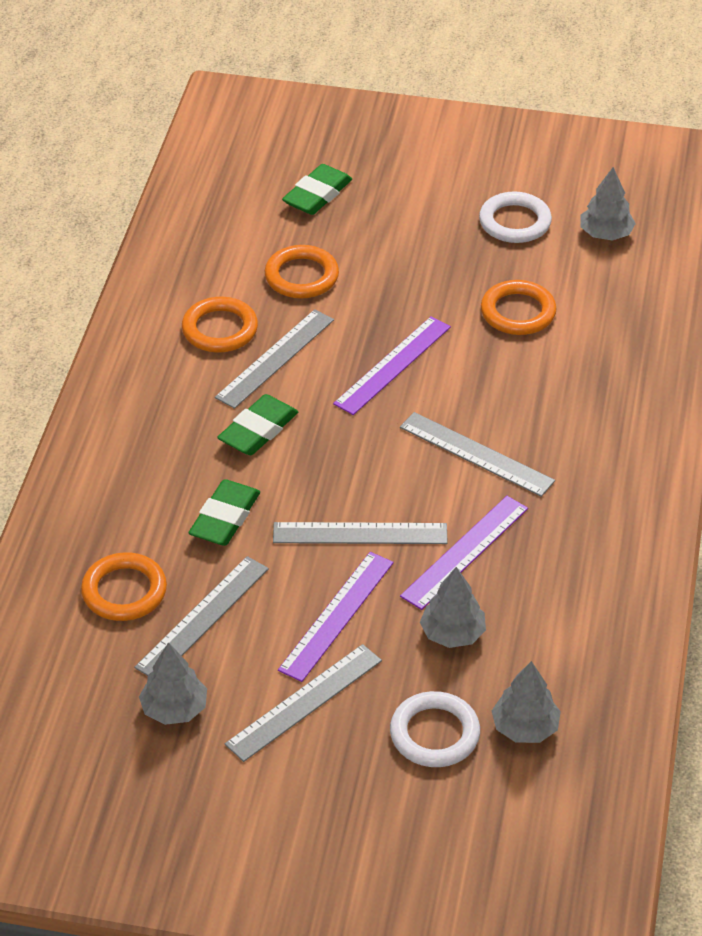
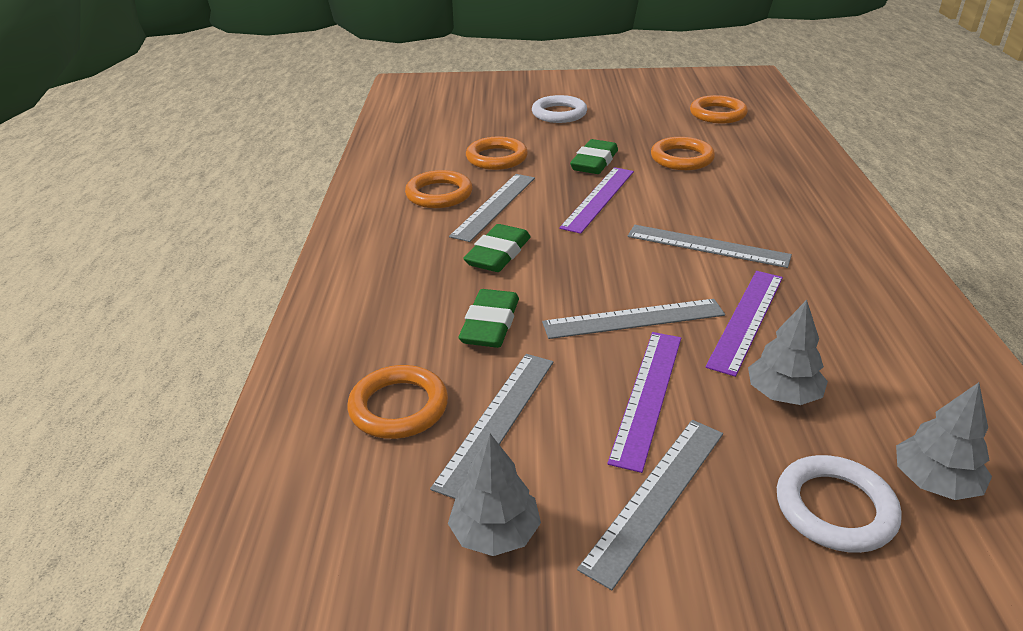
camera: 10 degrees left, 10 degrees down
green eraser [282,164,352,215] -> green eraser moved to [570,139,618,174]
white ring [479,192,552,243] -> white ring moved to [532,95,587,123]
grey tree [580,167,636,241] -> orange ring [690,95,748,123]

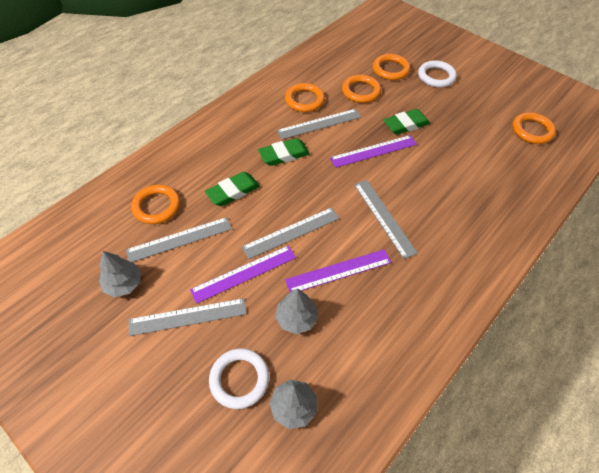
camera: 40 degrees right, 20 degrees up
grey ruler [542,299,725,339] -> grey ruler turned 60 degrees counterclockwise [242,207,340,259]
orange ring [651,137,715,170] -> orange ring moved to [373,54,410,80]

